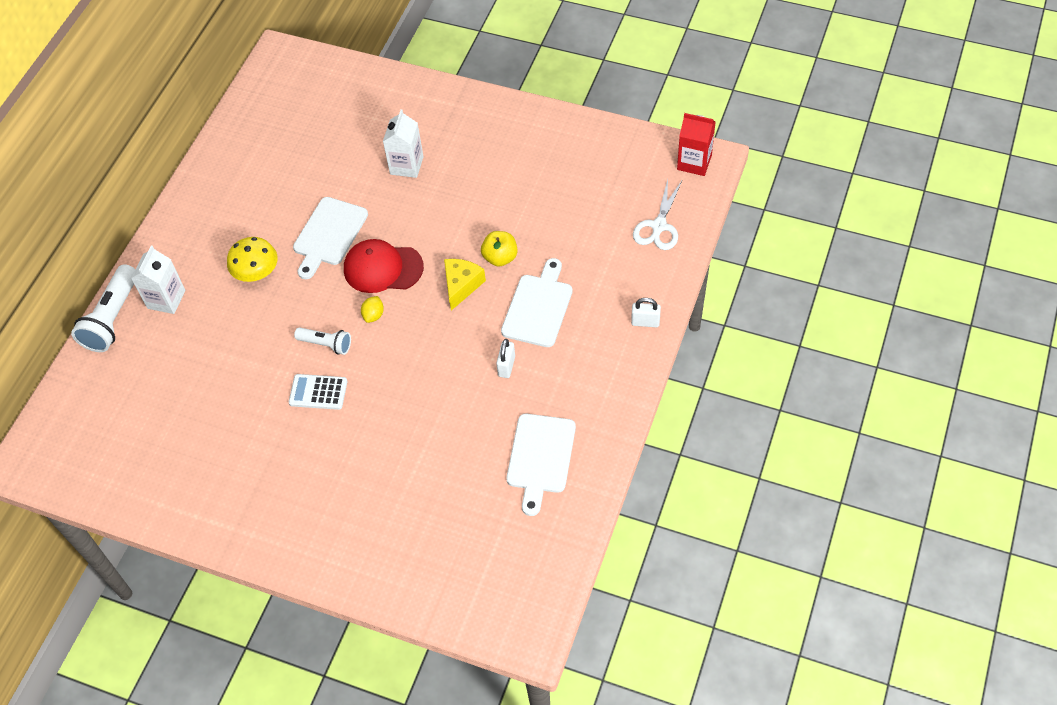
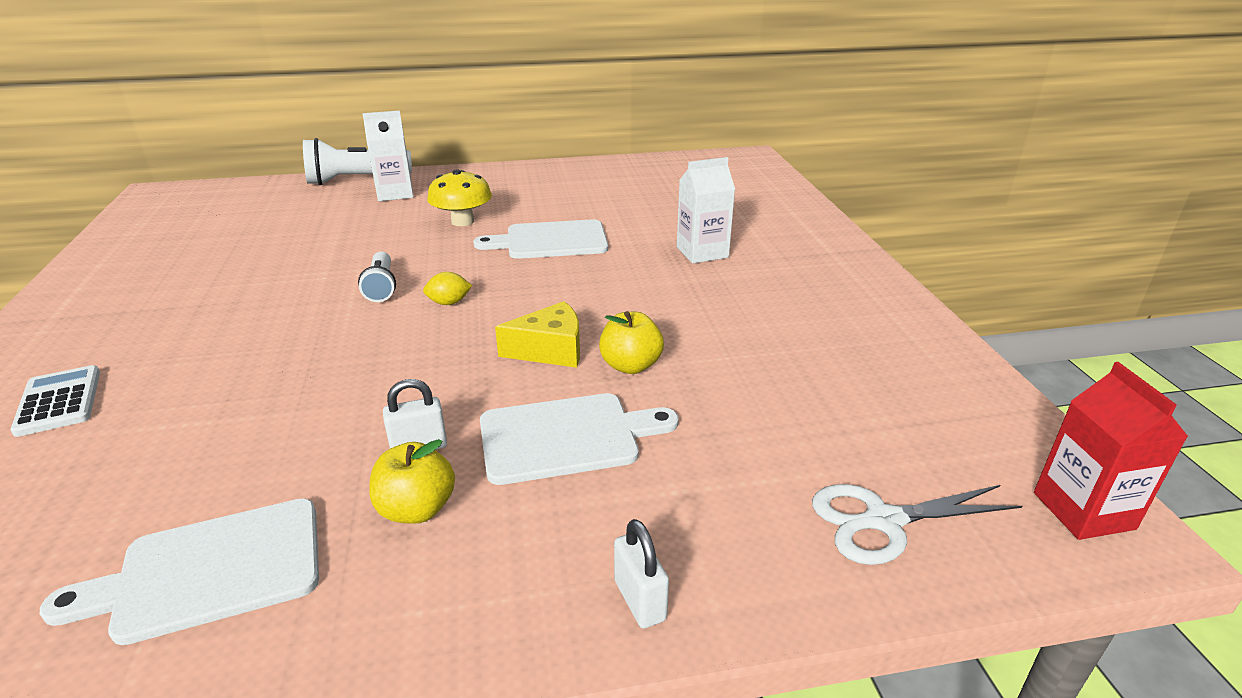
camera: 55 degrees right, 25 degrees down
white calculator [289,374,347,410] -> white calculator moved to [10,365,100,437]
red cap [344,239,424,293] -> none
none -> yellow apple [369,439,455,524]

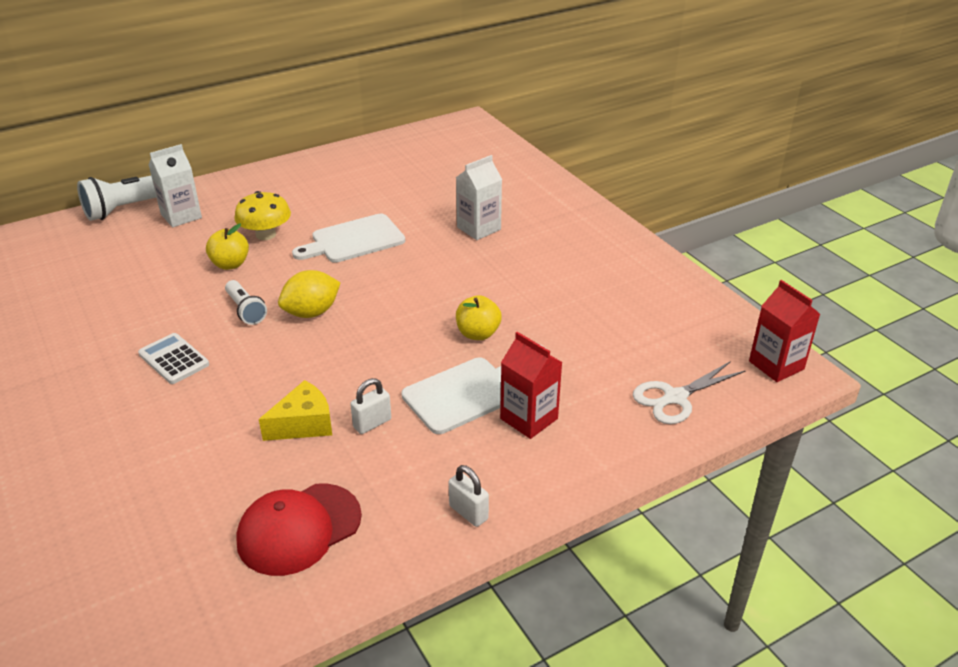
camera: 20 degrees left, 5 degrees up
white calculator [10,365,100,437] -> white calculator moved to [138,333,209,384]
white cutting board [40,498,319,645] -> red cap [236,483,362,576]
yellow apple [369,439,455,524] -> yellow apple moved to [206,223,249,270]
yellow lemon [423,272,472,305] -> yellow lemon [278,270,341,318], size x1.75
yellow cheese [495,301,580,368] -> yellow cheese moved to [259,380,332,441]
white padlock [614,519,669,629] -> white padlock moved to [449,465,489,527]
none -> red carton [500,332,563,439]

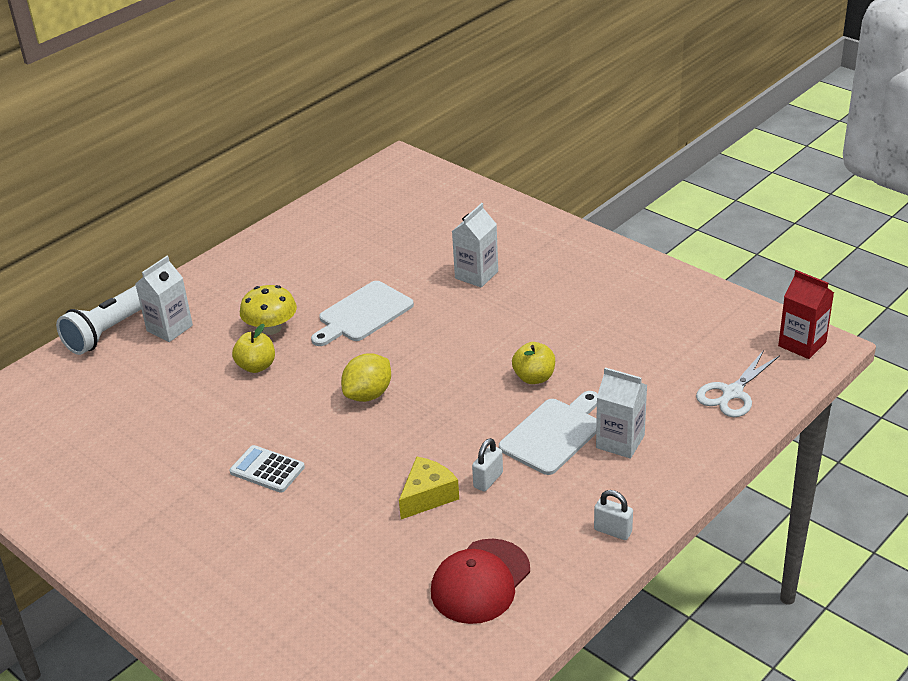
camera: 15 degrees left, 0 degrees up
white flashlight [225,280,267,325] -> none
red carton [500,332,563,439] -> white carton [596,367,647,459]

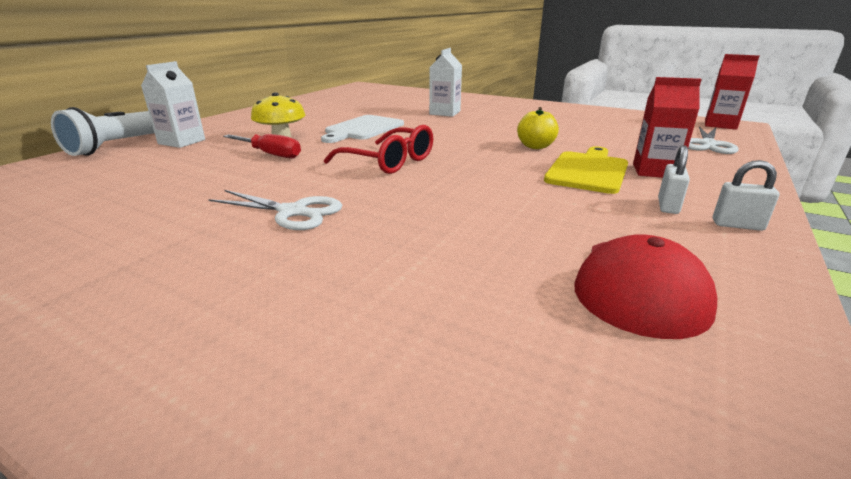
camera: 15 degrees left, 10 degrees down
white calculator [230,445,305,493] -> white scissors [208,190,342,230]
yellow apple [232,324,275,373] -> red screwdriver [223,134,301,159]
yellow lemon [341,353,391,402] -> red glasses [324,125,433,174]
yellow cheese [399,456,459,519] -> none
white padlock [472,438,503,492] -> white padlock moved to [658,145,690,214]
white cutting board [499,391,598,475] -> yellow cutting board [544,146,628,194]
white carton [596,367,647,459] -> red carton [633,77,702,178]

